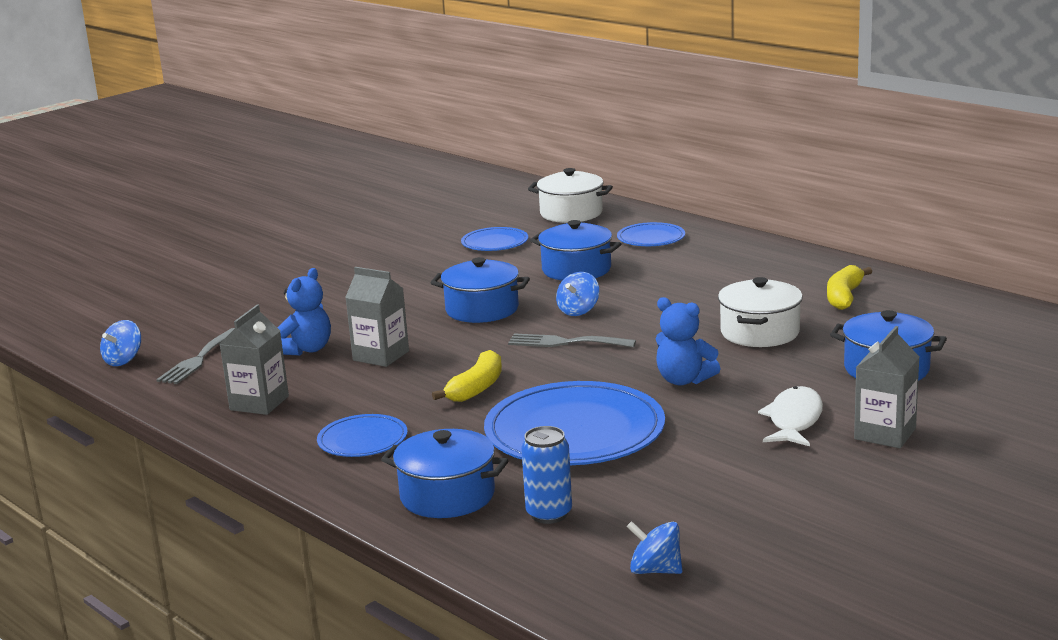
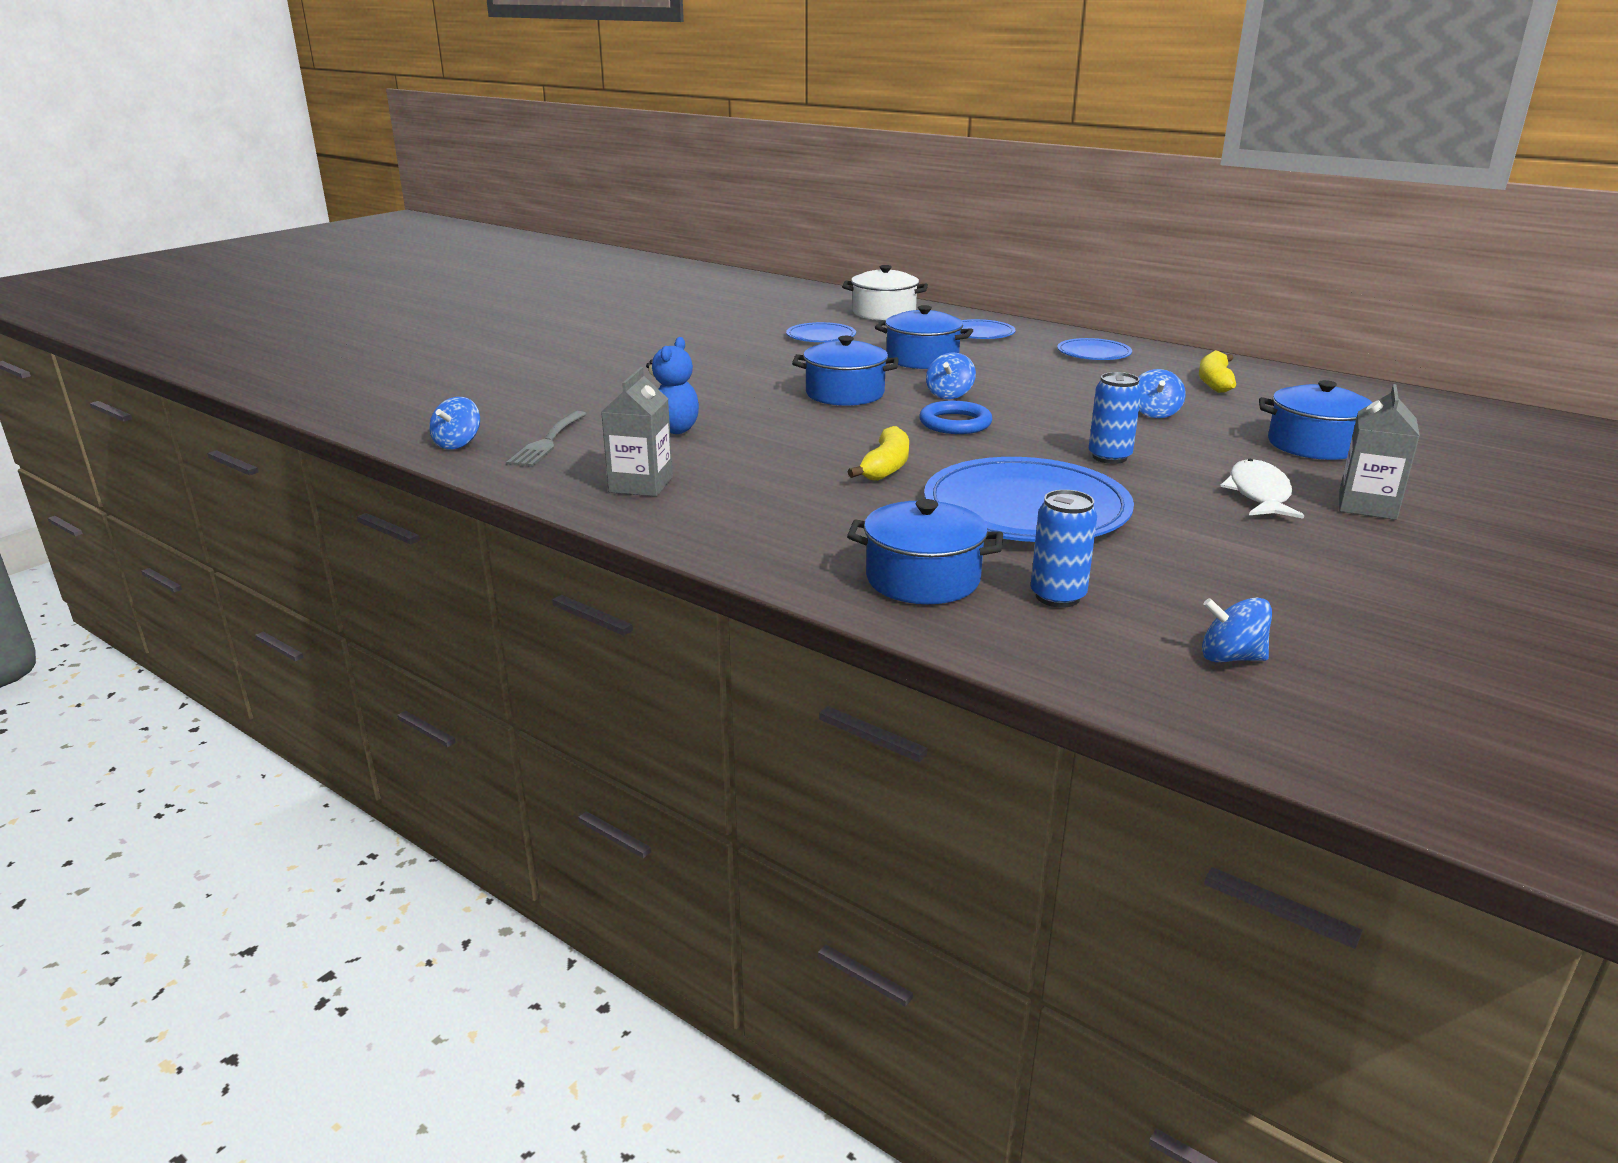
camera: 10 degrees left, 5 degrees up
blue plate [317,414,408,457] -> blue plate moved to [1057,338,1132,360]
grey carton [345,267,409,367] -> none
grey fork [508,333,636,348] -> blue ring [919,401,993,434]
blue teddy bear [656,297,720,386] -> blue can [1089,372,1142,464]
white pot [718,277,803,347] -> blue spinning top [1139,369,1186,418]

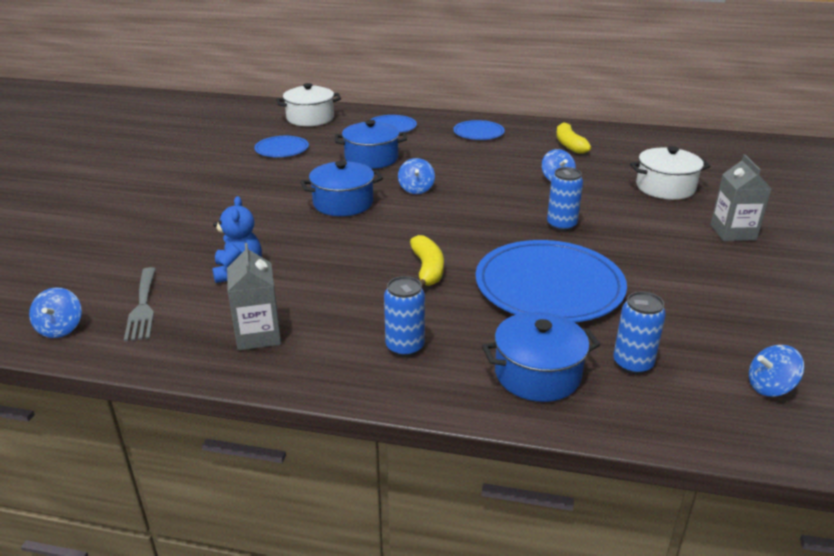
camera: 25 degrees left, 5 degrees up
blue ring [919,401,993,434] -> none
white fish [1220,459,1304,519] -> none
blue pot [1259,380,1373,460] -> white pot [630,146,711,200]
none -> blue can [384,276,425,357]

